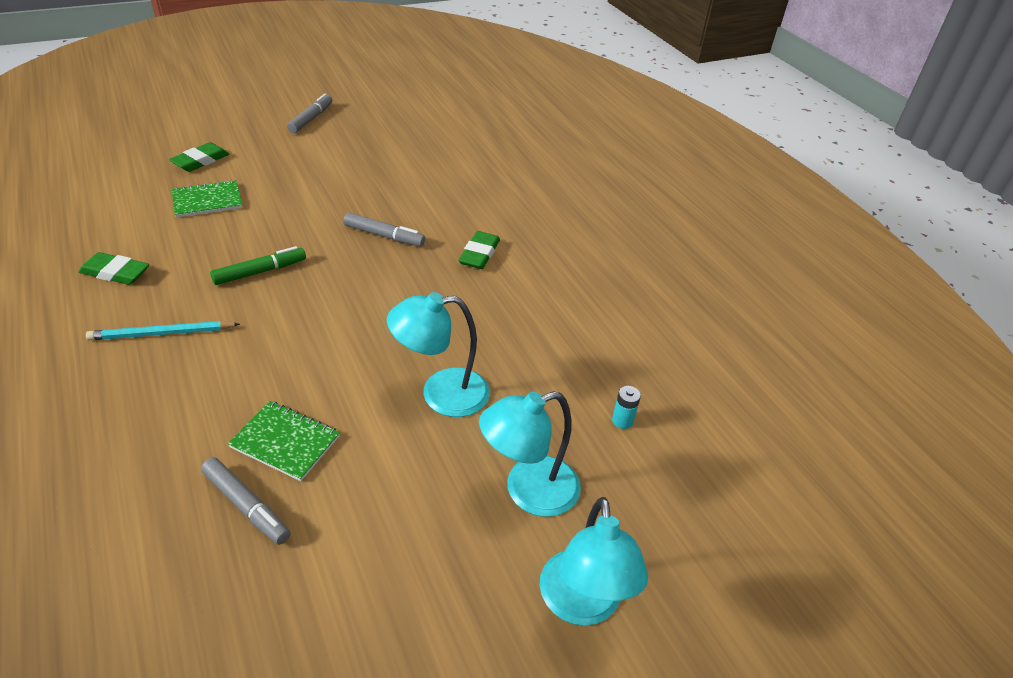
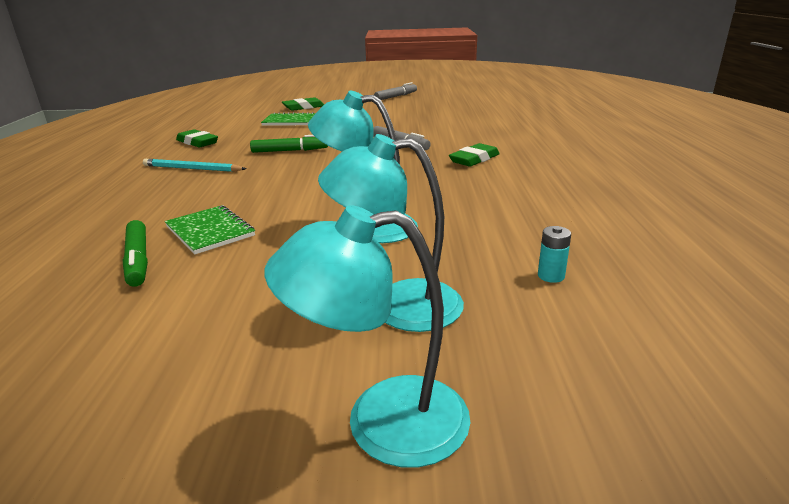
camera: 30 degrees right, 15 degrees down
grey marker [201,457,290,545] -> green marker [123,220,148,287]
turquoise lamp [540,497,648,626] -> turquoise lamp turned 60 degrees clockwise [265,205,470,467]

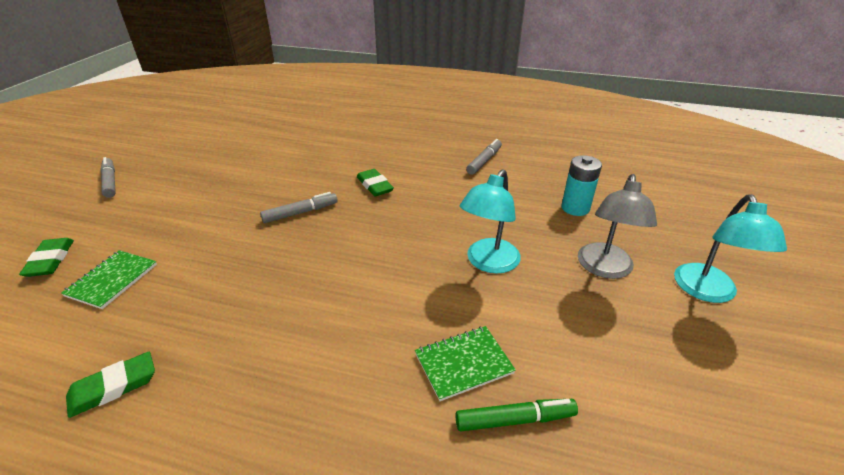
camera: 75 degrees left, 10 degrees up
turquoise pencil [143,159,246,172] -> none
green marker [250,135,328,153] -> none
turquoise lamp [318,134,464,332] -> grey lamp [578,174,657,279]
turquoise battery [538,226,571,283] -> turquoise battery [561,155,602,216], size x1.87
none -> grey marker [466,139,502,175]

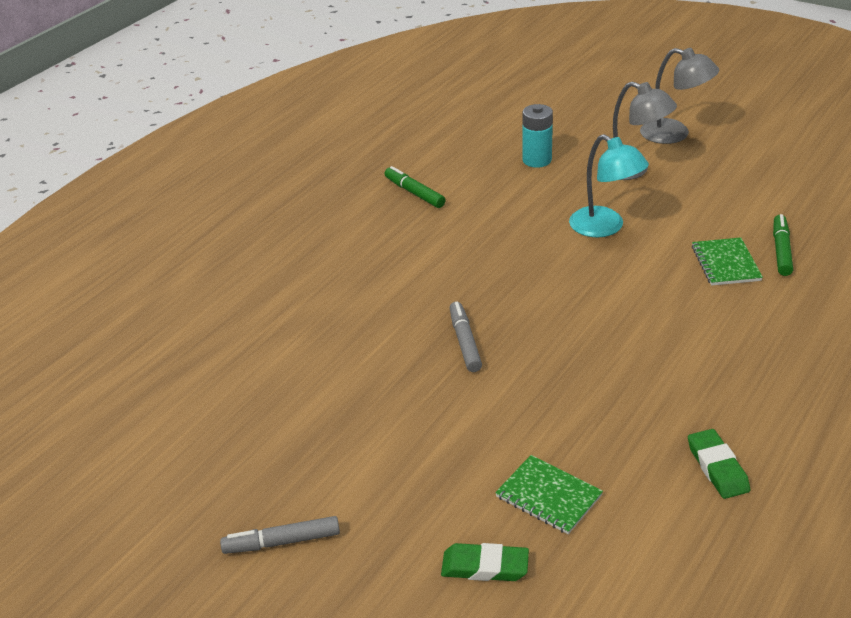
camera: 70 degrees left, 0 degrees up
green eraser [357,169,394,196] -> none
grey marker [466,139,502,175] -> green marker [384,166,446,208]
turquoise lamp [674,194,787,303] -> grey lamp [640,48,719,144]

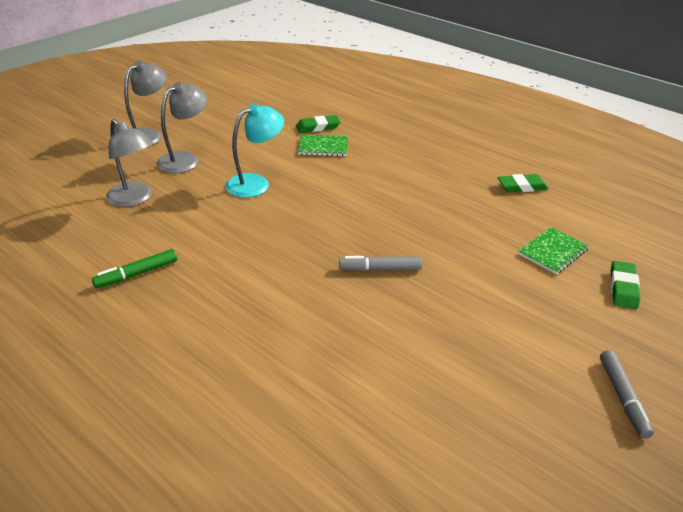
camera: 85 degrees left, 0 degrees up
turquoise battery [522,104,553,168] -> grey lamp [106,119,153,207]
green marker [773,214,793,276] -> green eraser [296,115,340,133]

